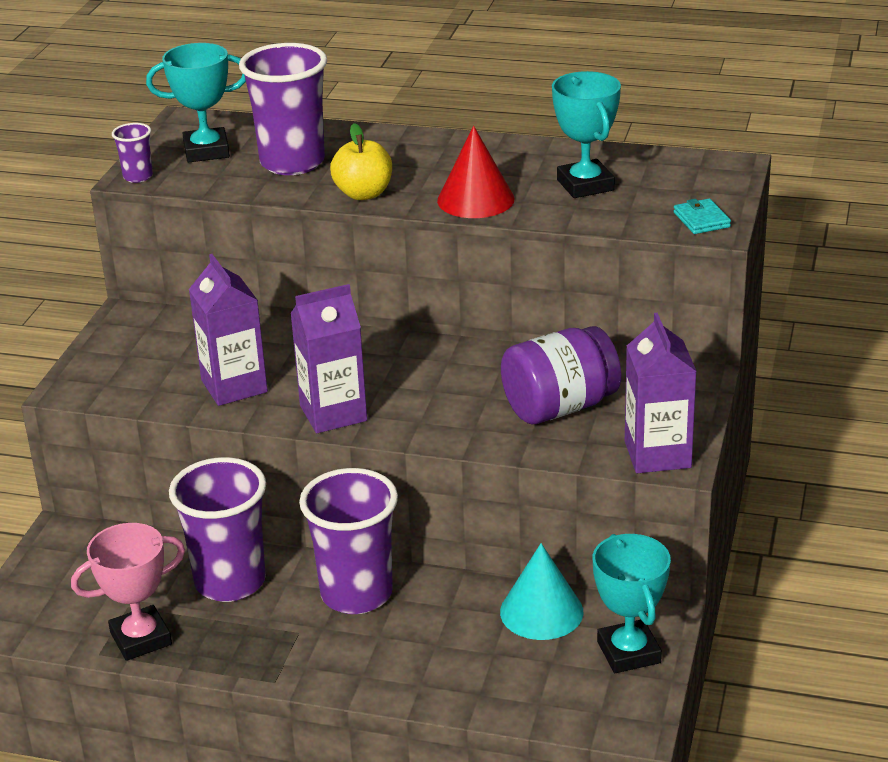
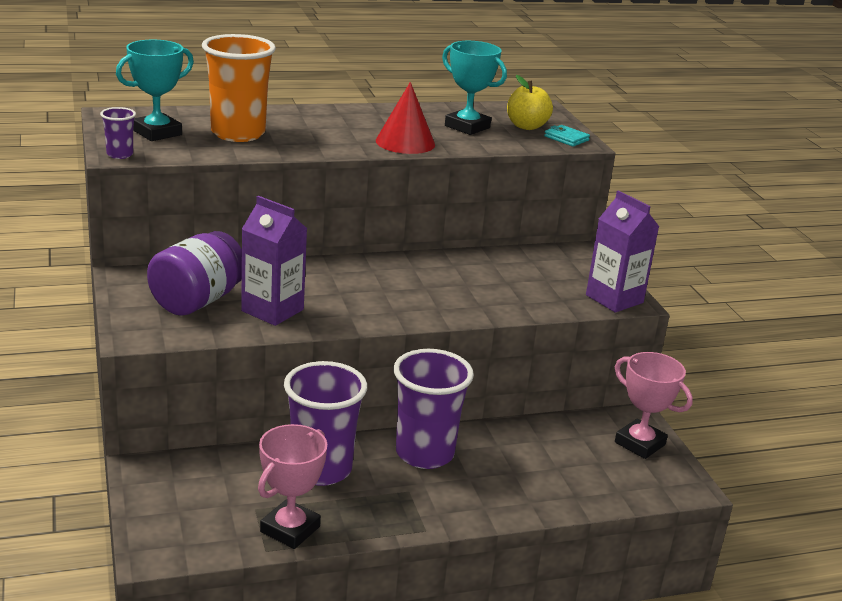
camera: 35 degrees left, 5 degrees down
purple cup [239,43,327,175] -> orange cup [202,34,276,142]
purple carton [291,284,367,433] -> none
yellow apple [330,123,392,200] -> yellow apple moved to [507,75,553,130]
turquoise cone [500,543,584,640] -> none
purple jar [501,326,621,424] -> purple jar moved to [147,231,242,316]
turquoise trophy [593,534,671,673] -> pink trophy [615,352,693,459]

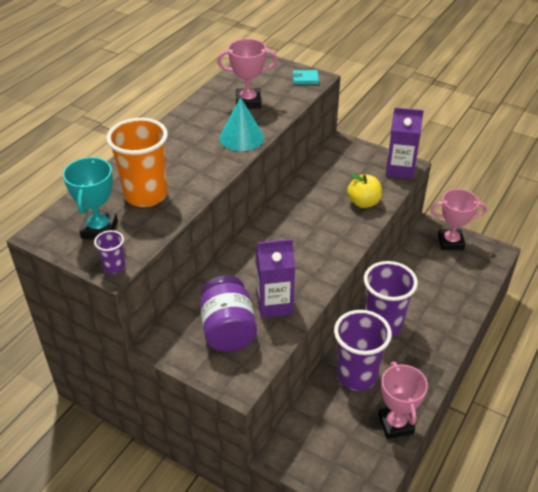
camera: 40 degrees left, 15 degrees up
red cone [376,82,435,154] -> turquoise cone [219,97,264,151]
turquoise trophy [442,41,507,135] -> pink trophy [217,39,278,109]
yellow apple [507,75,553,130] -> yellow apple moved to [347,173,382,208]

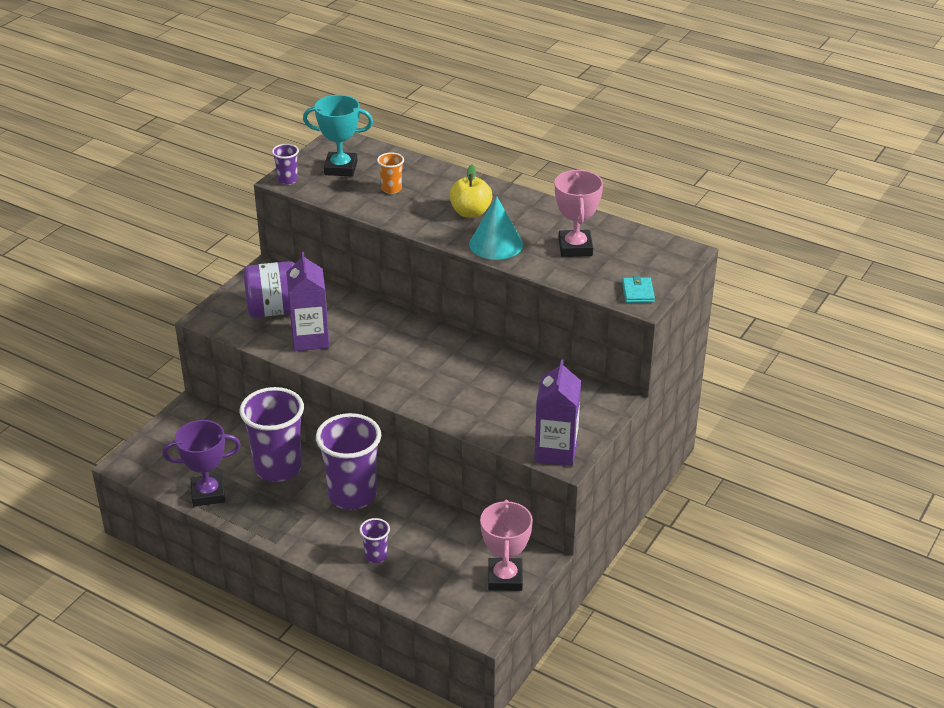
camera: 90 degrees right, 5 degrees down
orange cup [106,118,168,207] -> orange cup [377,152,404,194], size x0.45
yellow apple [347,173,382,208] -> yellow apple moved to [449,165,492,218]
pink trophy [378,362,428,439] -> purple trophy [162,420,241,506]
none -> purple cup [359,518,390,563]

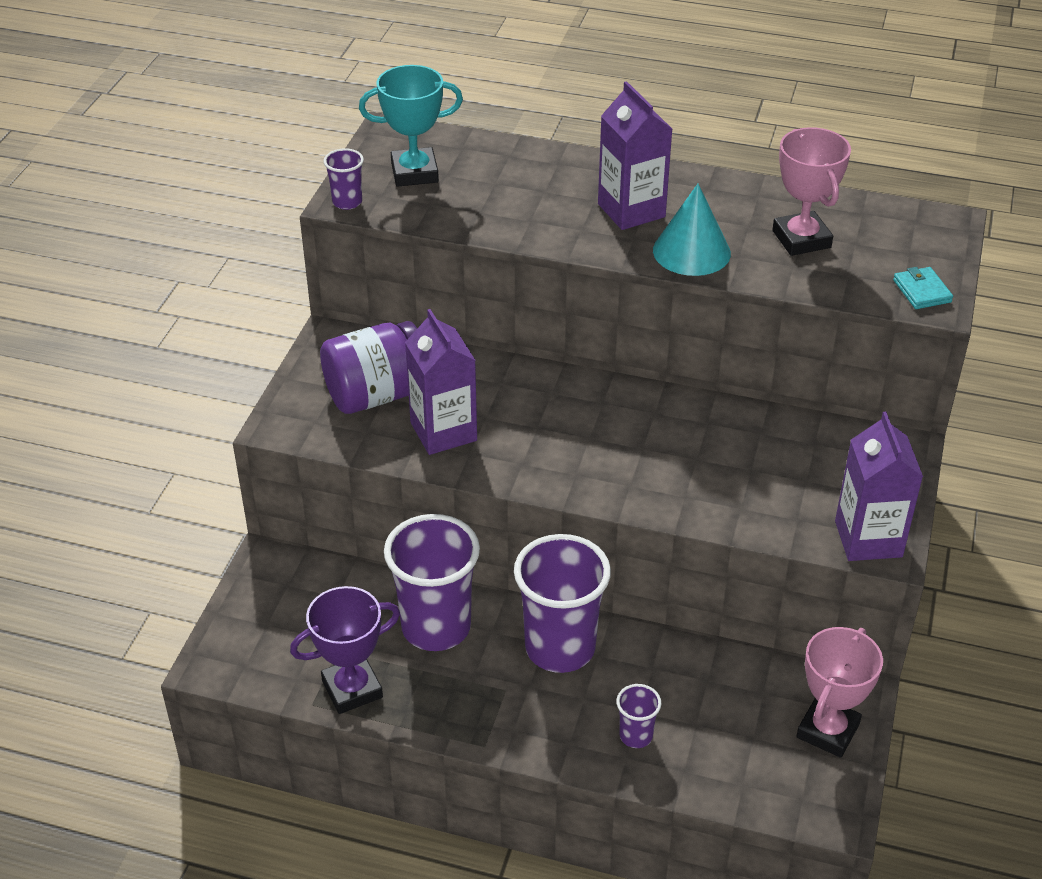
camera: 15 degrees left, 5 degrees up
orange cup [377,152,404,194] -> none
yellow apple [449,165,492,218] -> purple carton [598,81,672,230]
pink trophy [480,500,533,591] -> pink trophy turned 45 degrees clockwise [796,627,883,758]

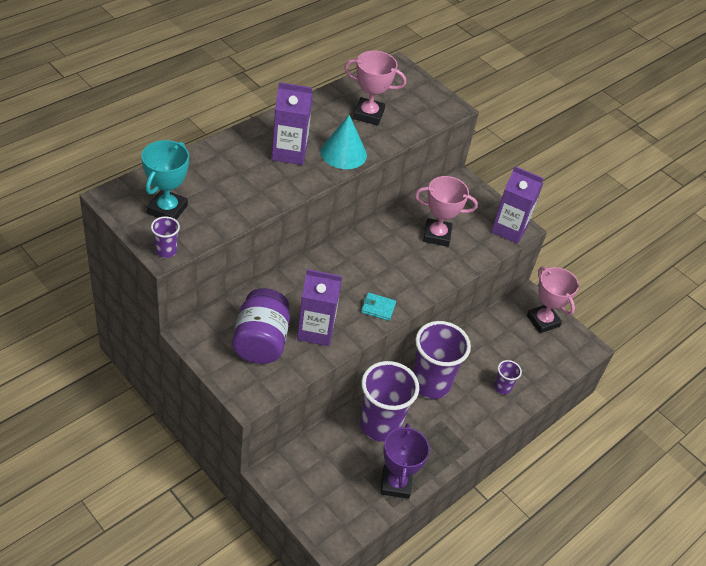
camera: 65 degrees left, 5 degrees up
turquoise wallet [893,267,953,309] -> turquoise wallet moved to [361,292,396,321]
none -> pink trophy [415,176,478,247]

